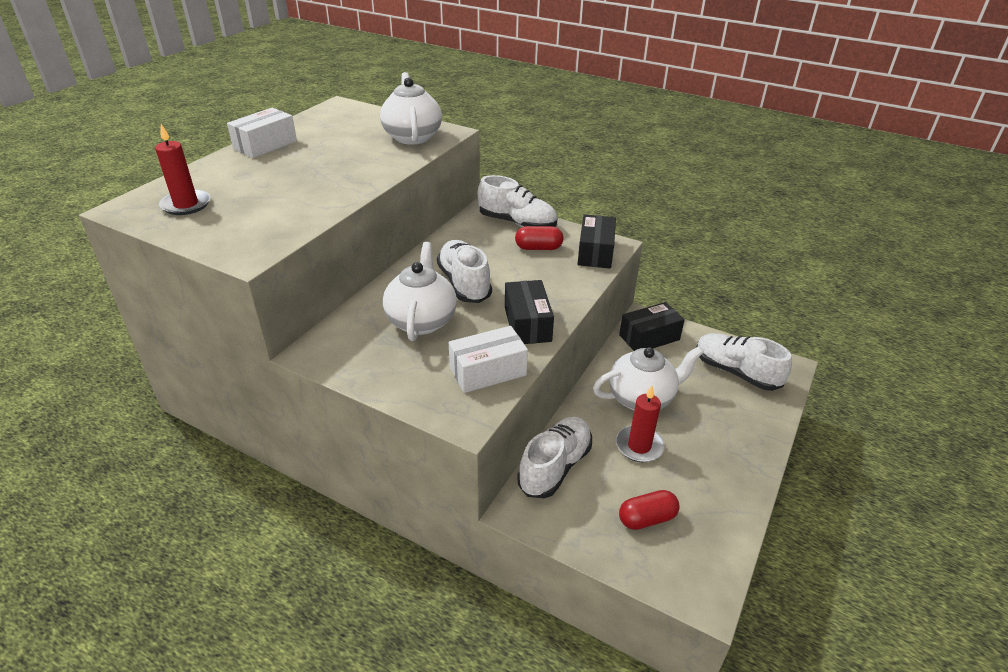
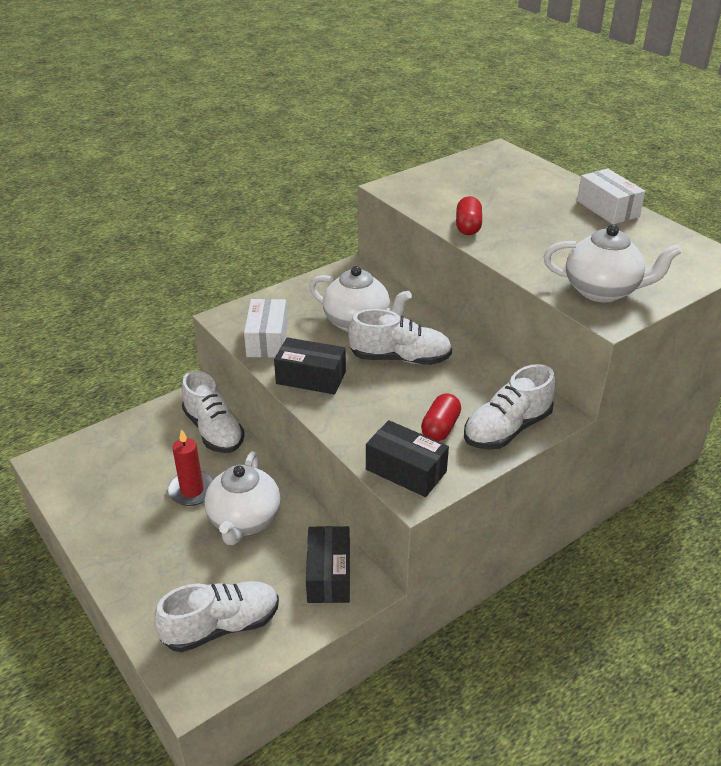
camera: 115 degrees right, 0 degrees up
red candle [155,124,211,215] -> none
red capsule [619,490,680,530] -> red capsule moved to [456,196,482,235]

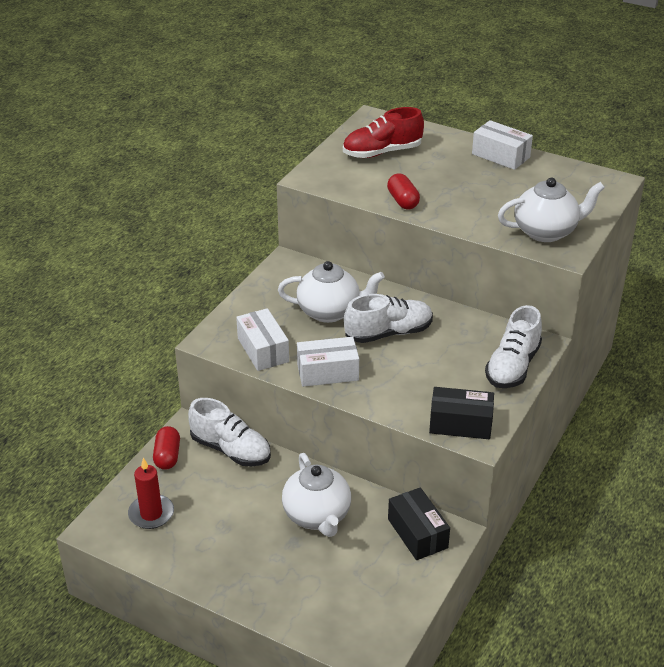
camera: 25 degrees left, 0 degrees up
white shoe [154,581,279,652] -> none
red candle [167,429,214,506] -> red candle moved to [128,458,174,529]
black box [274,337,346,395] -> white box [297,337,359,387]
red capsule [421,393,461,441] -> red capsule moved to [153,426,180,470]
none -> red shoe [343,107,424,158]

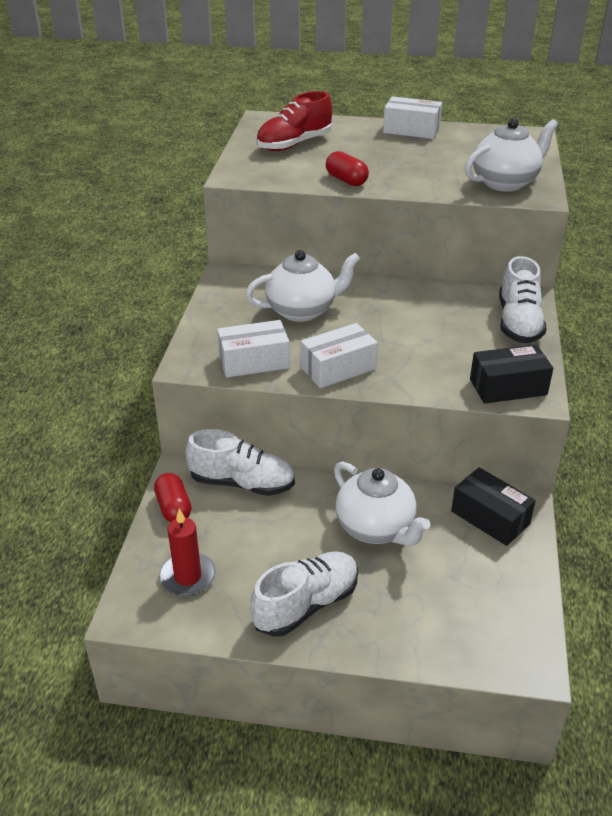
camera: 20 degrees left, 0 degrees up
white box [236,308,289,371] -> white box turned 60 degrees counterclockwise [217,320,290,378]
white shoe [344,294,433,343] -> white shoe moved to [251,551,358,637]

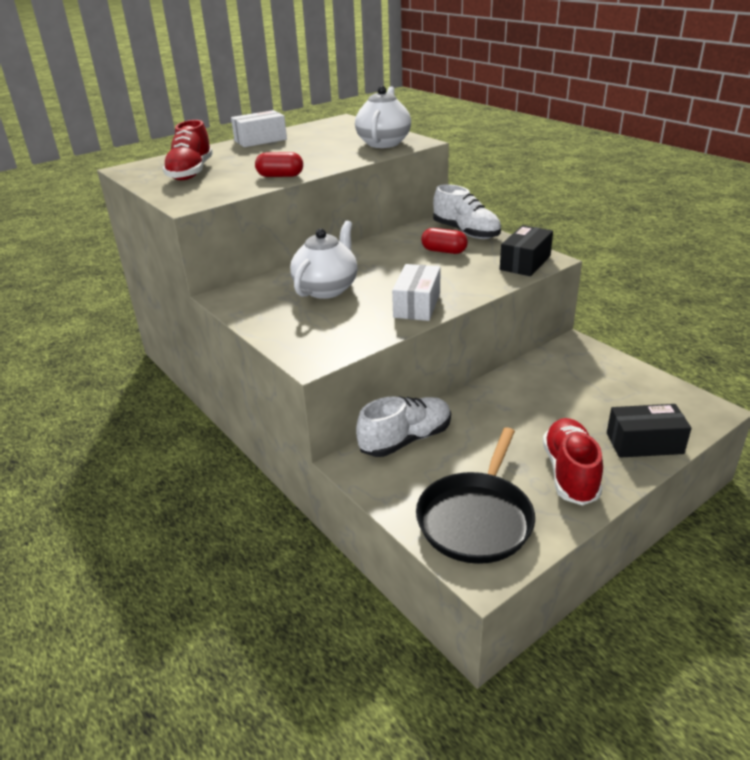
camera: 45 degrees left, 5 degrees down
red capsule [154,473,191,522] -> red capsule moved to [421,228,468,254]
red candle [159,509,216,596] -> black pan [416,427,535,564]
white box [217,320,290,378] -> none
white shoe [251,551,358,637] -> red shoe [543,418,603,506]
white teapot [334,461,430,546] -> none
black box [451,467,536,546] -> black box moved to [607,404,691,458]

